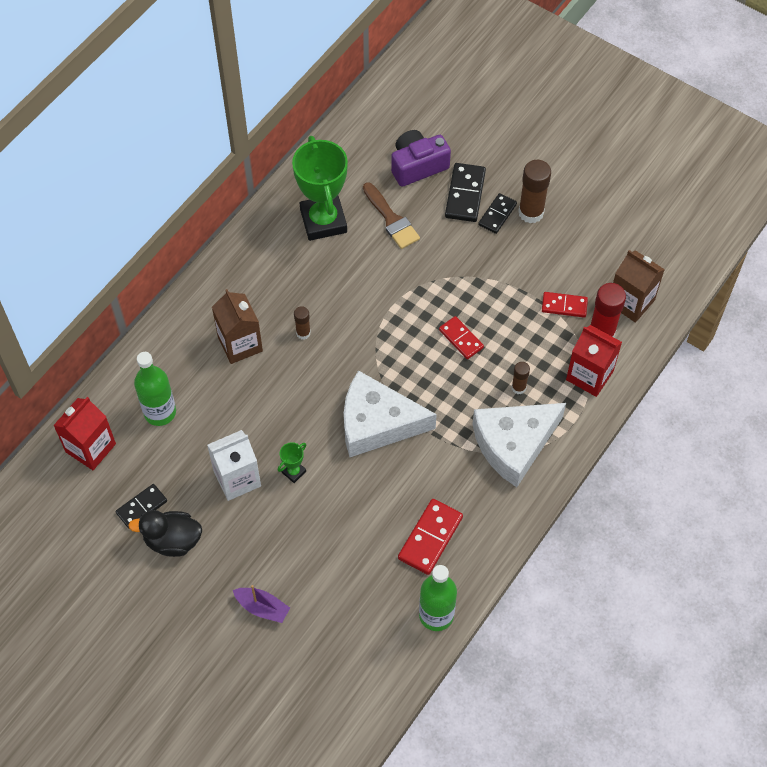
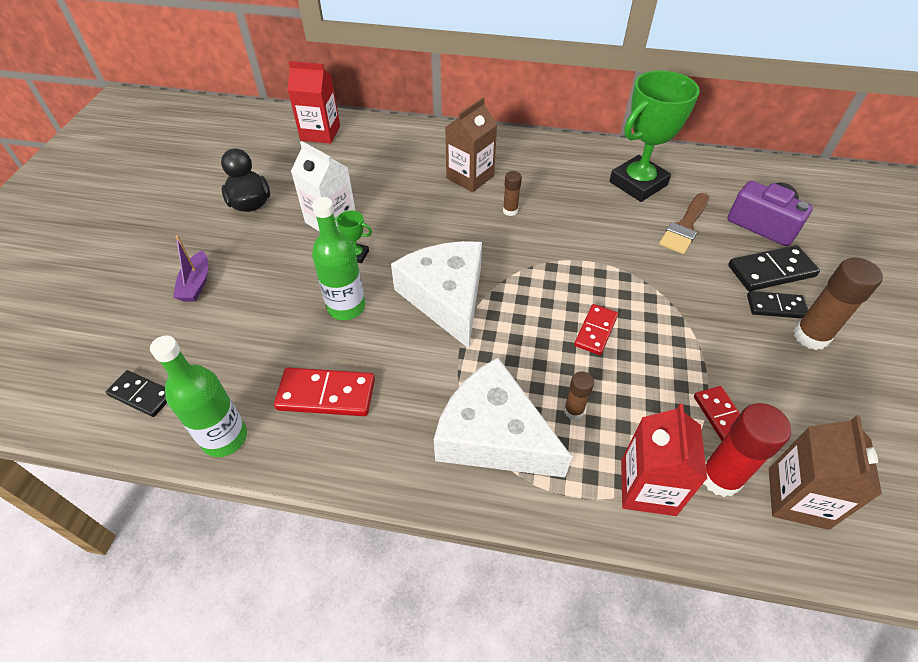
camera: 65 degrees right, 10 degrees down
black domino [116,484,167,529] -> black domino moved to [106,370,167,417]
green bottle [134,352,176,426] -> green bottle moved to [312,197,365,320]

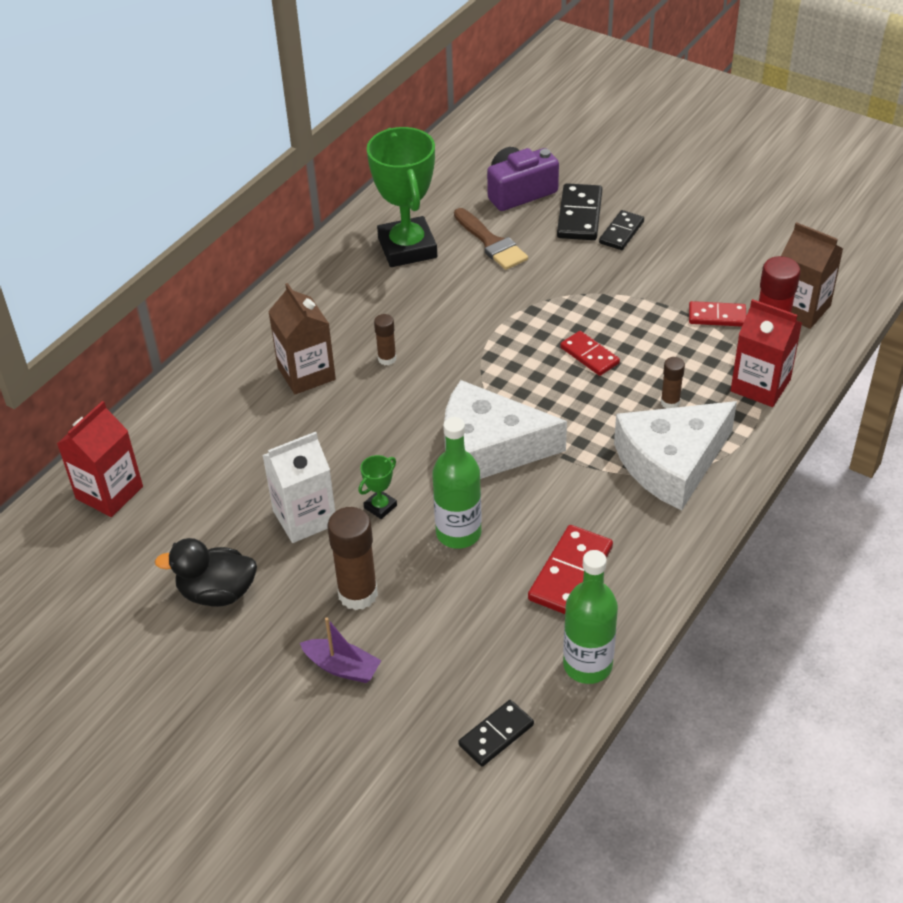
camera: 65 degrees left, 5 degrees down
brown glue stick [793,258,883,350] -> brown glue stick moved to [328,507,378,610]

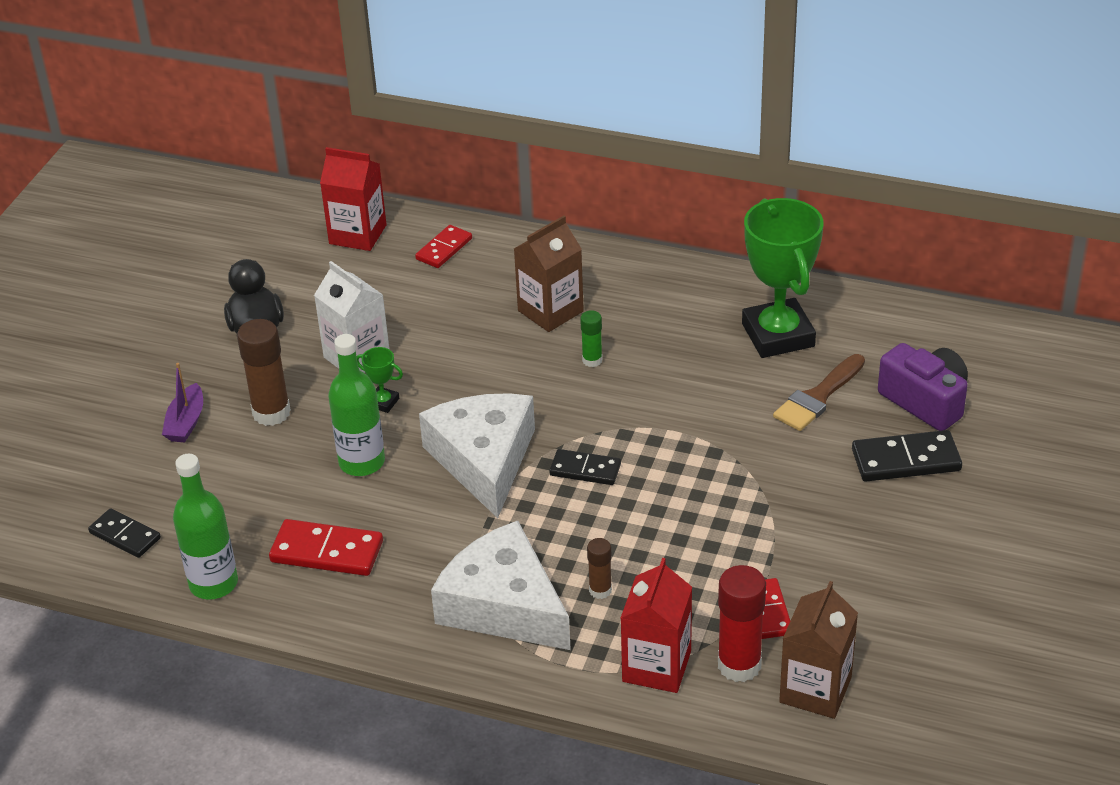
camera: 75 degrees right, 5 degrees down
green trophy [367,127,437,267] -> green trophy turned 75 degrees counterclockwise [742,198,824,358]
brown glue stick [374,314,396,365] -> green glue stick [580,310,603,367]
red domino [560,331,620,376] -> red domino moved to [415,225,472,268]
black domino [599,210,644,250] -> black domino moved to [549,449,621,485]

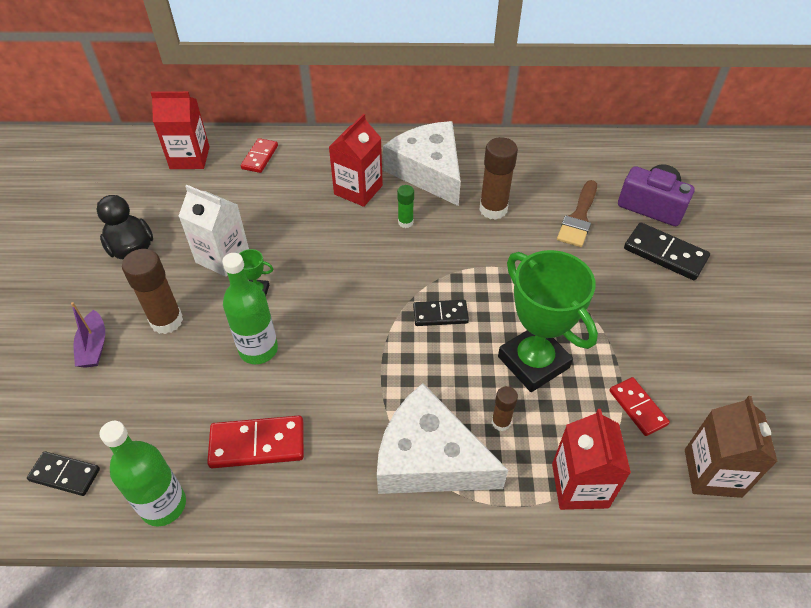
camera: 20 degrees left, 10 degrees up
white cheese [419,393,535,518] -> white cheese moved to [383,121,461,206]
brown carton [514,216,584,332] -> red carton [329,113,383,207]
red glue stick [718,565,766,682] -> none
green trophy [742,198,824,358] -> green trophy moved to [498,250,598,392]
black domino [852,430,962,482] -> black domino turned 60 degrees clockwise [624,222,710,280]
none -> brown glue stick [480,137,518,220]

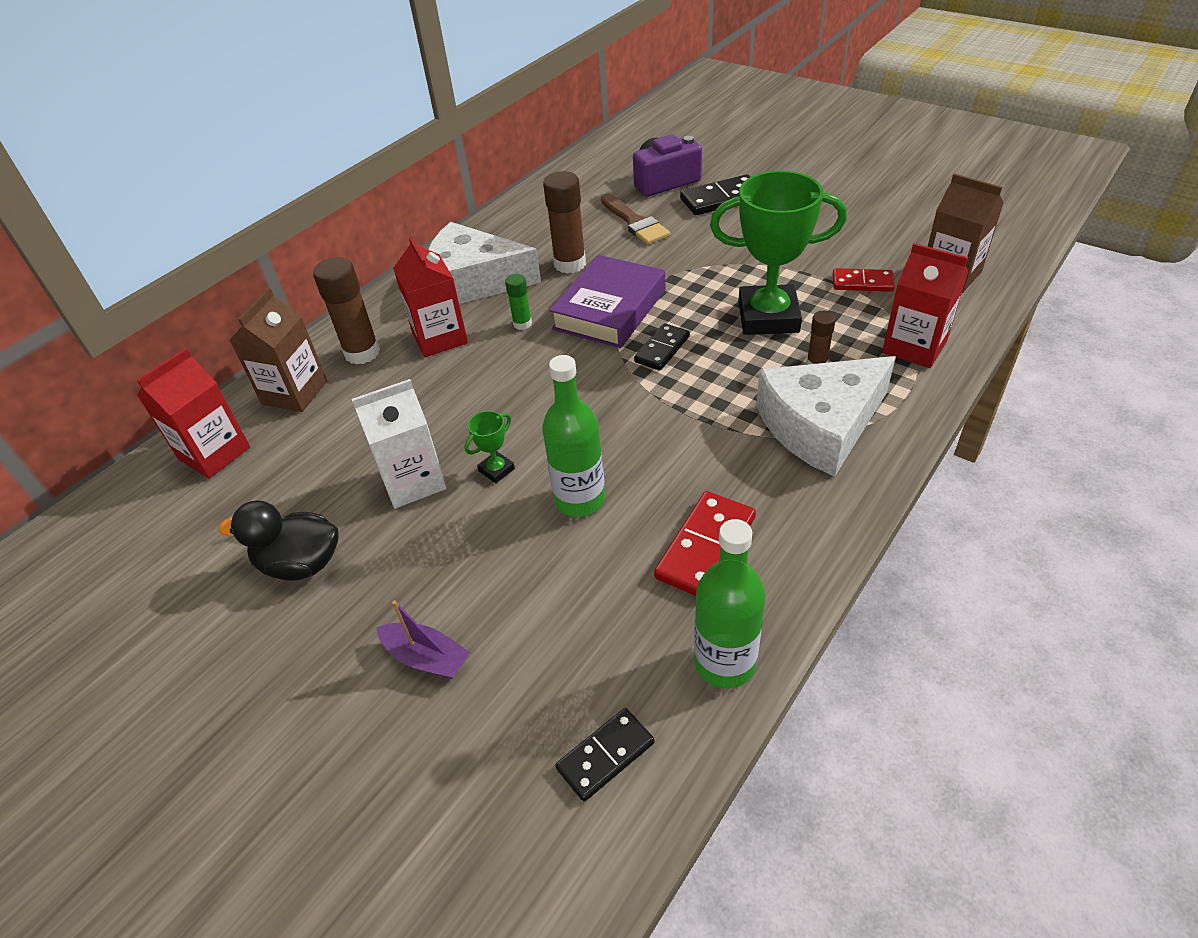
camera: 50 degrees left, 5 degrees down
brown glue stick [122,249,183,334] -> brown glue stick moved to [313,257,380,365]
red domino [241,138,278,173] -> brown carton [229,288,327,412]
none -> purple book [549,255,665,348]

